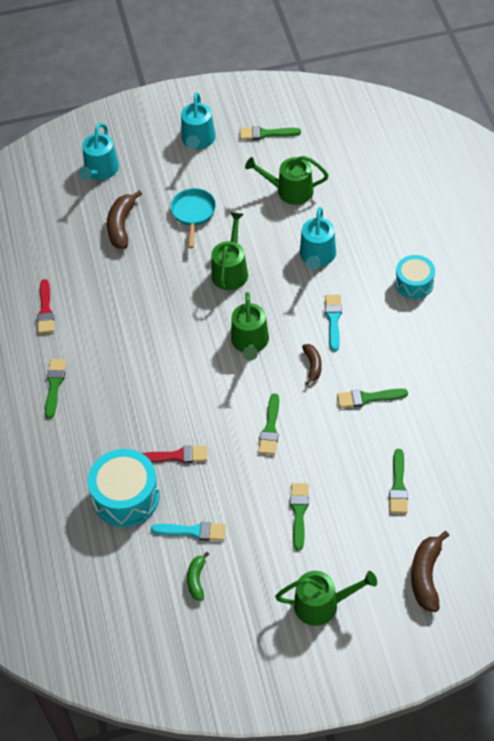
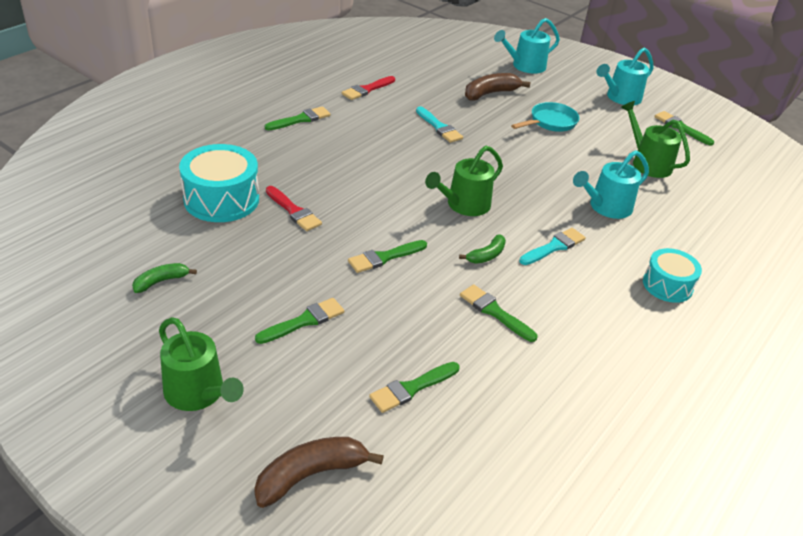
camera: 45 degrees right, 15 degrees down
turquoise brush [151,522,226,541] -> turquoise brush moved to [416,106,463,143]
green watering can [211,212,248,290] -> none
brown banana [302,344,322,385] -> green banana [459,234,506,264]

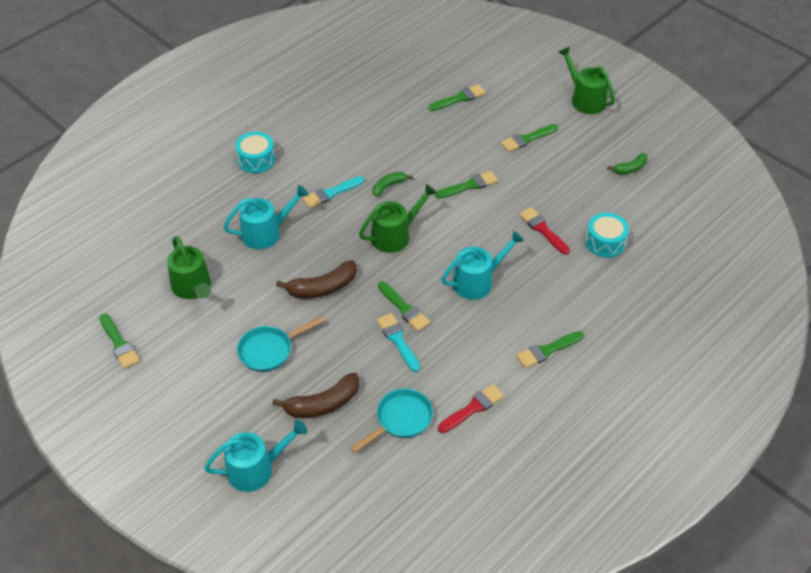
camera: 170 degrees left, 10 degrees up
turquoise drum [179,144,259,222] -> turquoise drum [585,213,629,257], size x0.63
brown banana [254,437,384,508] -> brown banana moved to [276,260,357,299]
green brush [460,284,537,342] -> green brush moved to [378,282,431,332]
turquoise watering can [596,48,653,105] -> turquoise watering can moved to [441,230,524,300]
none -> turquoise pan [350,388,433,453]

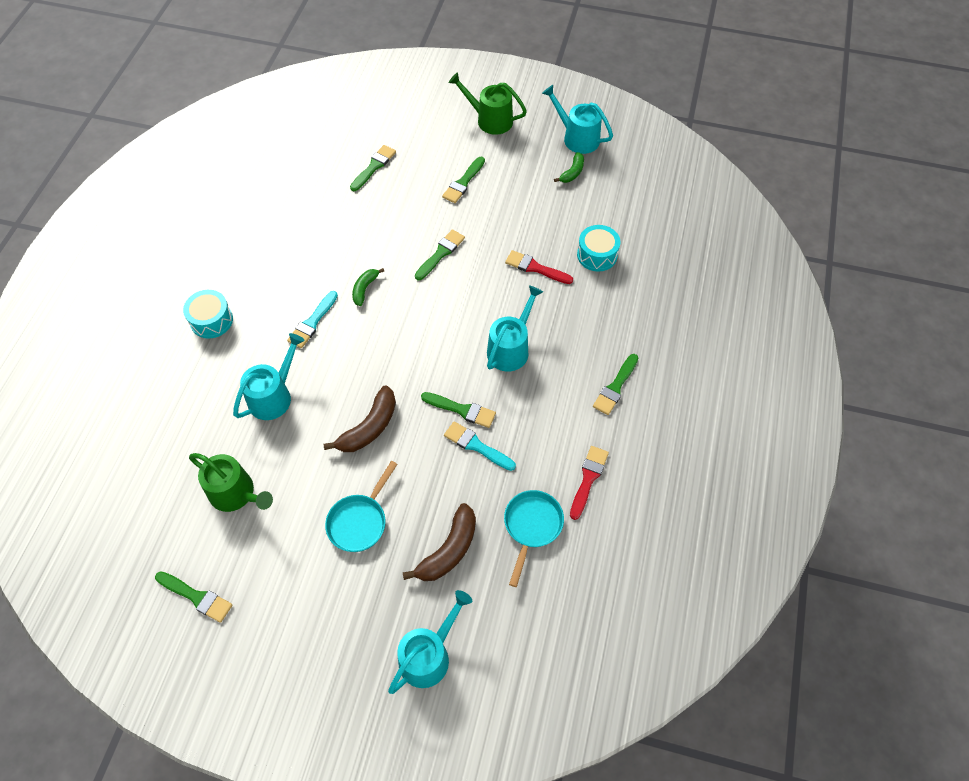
camera: 30 degrees left, 10 degrees up
green watering can [359,184,437,253] -> none
none -> turquoise watering can [542,85,613,154]

